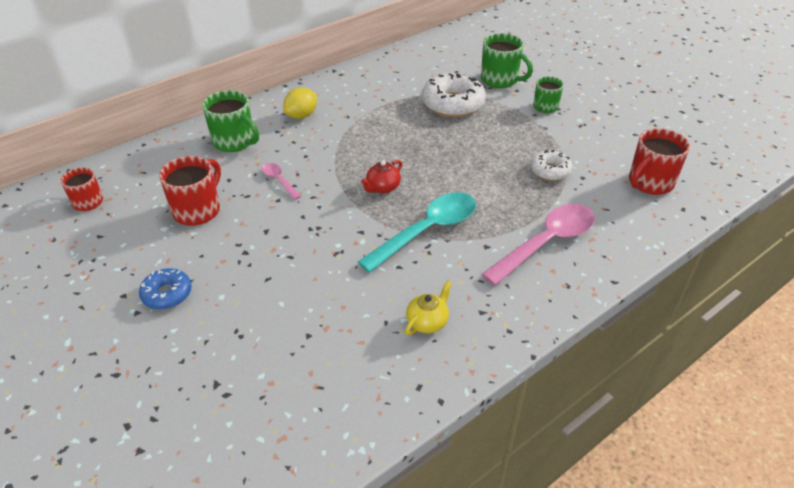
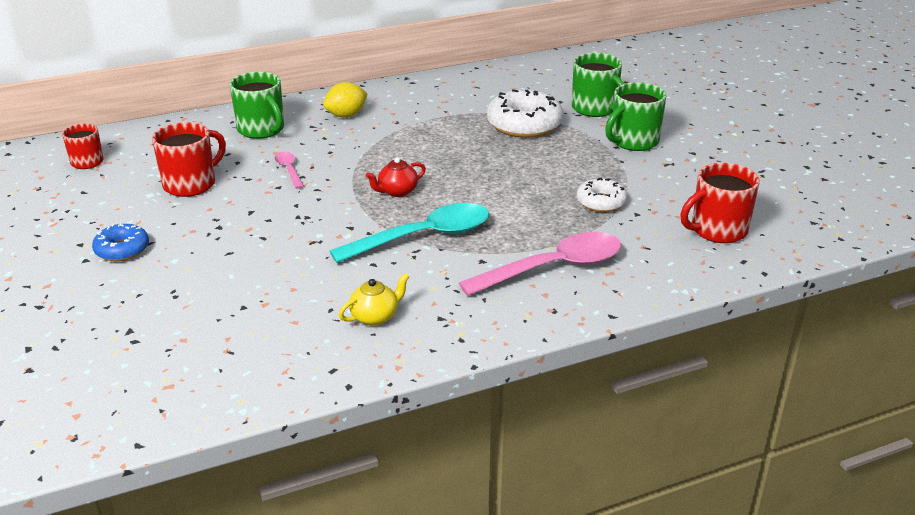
camera: 15 degrees right, 10 degrees down
green mug [533,76,564,113] -> green mug [605,82,666,151], size x1.55

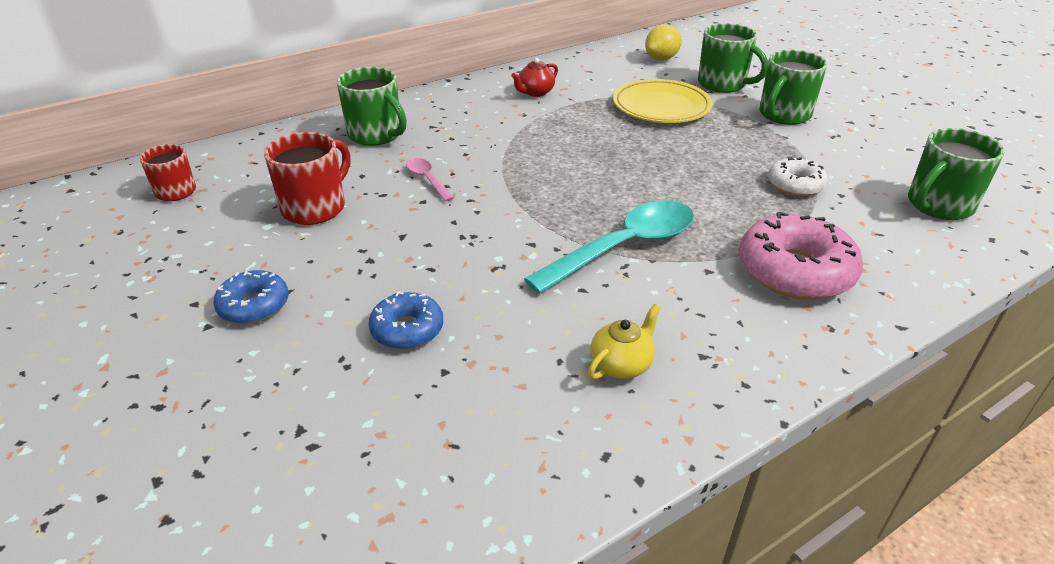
camera: 10 degrees left, 5 degrees up
yellow lemon [323,82,368,117] -> yellow lemon moved to [645,25,682,60]
red teapot [366,157,426,197] -> red teapot moved to [511,58,558,97]
pink spoon [459,232,621,296] -> pink donut [739,212,863,300]
white donut [487,89,563,138] -> yellow plate [613,79,713,123]
red mug [680,163,760,243] -> green mug [908,128,1005,220]
none -> blue donut [369,292,443,349]

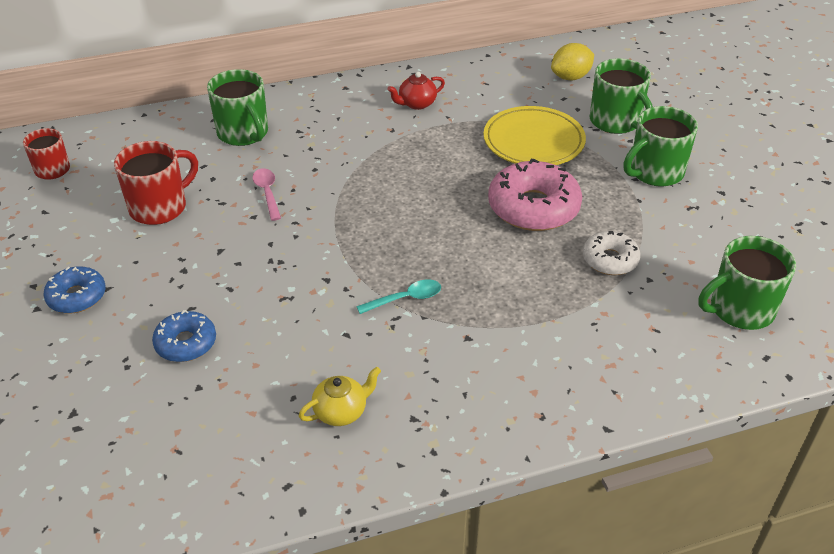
camera: 15 degrees right, 5 degrees up
turquoise spoon [524,201,694,294] -> turquoise spoon [356,279,441,314], size x0.47
pink donut [739,212,863,300] -> pink donut moved to [488,159,582,231]

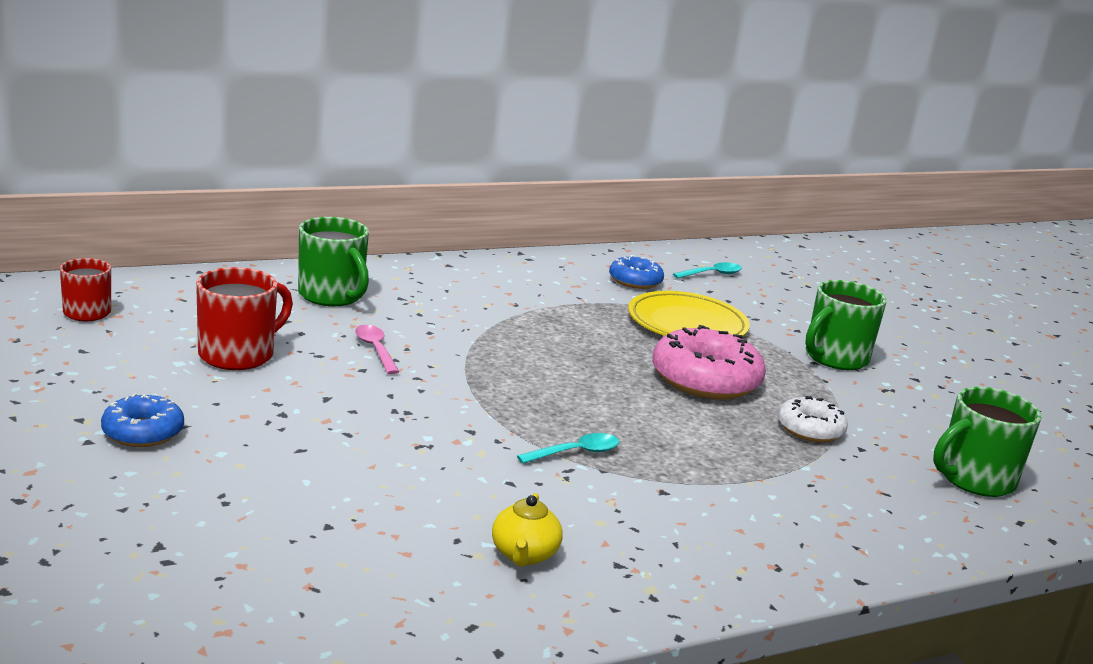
camera: 10 degrees left, 20 degrees down
blue donut [152,310,216,362] -> blue donut moved to [609,255,664,289]
yellow teapot [299,367,381,426] -> yellow teapot turned 135 degrees clockwise [492,493,563,567]
red teapot [387,72,445,110] -> none
yellow lemon [551,43,594,80] -> turquoise spoon [673,262,742,278]
green mug [590,59,653,134] -> none

